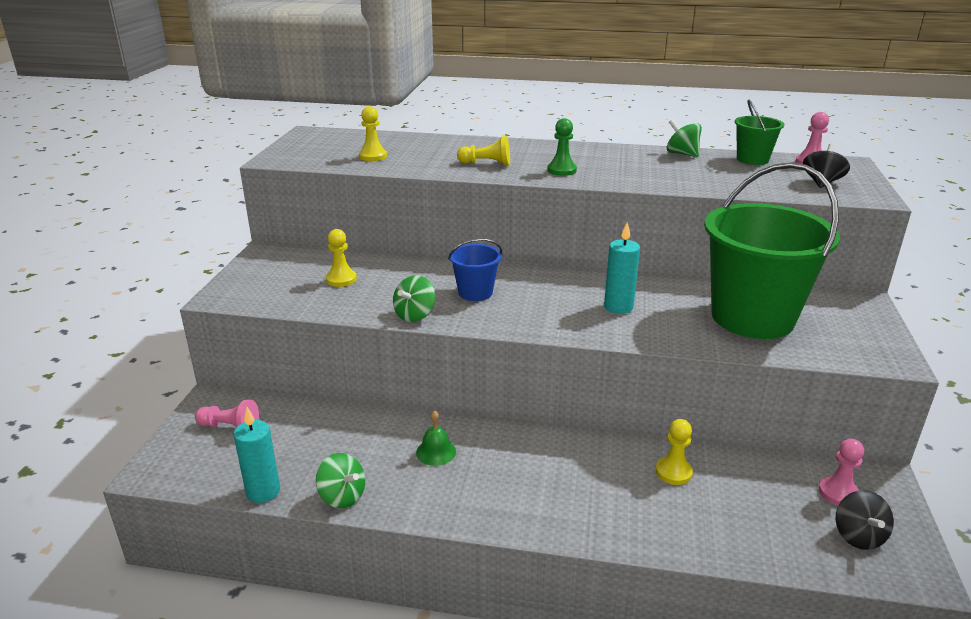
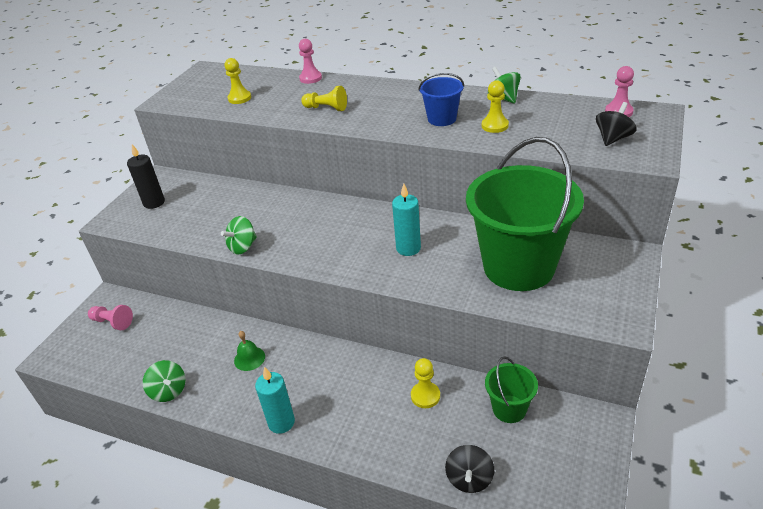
camera: 15 degrees right, 10 degrees up
turquoise candle [233,407,280,503] -> turquoise candle moved to [255,367,295,434]
yellow pawn [326,229,357,287] -> yellow pawn moved to [482,80,509,133]
blue bucket [448,239,502,301] -> blue bucket moved to [418,73,464,126]
green pawn [547,118,577,176] -> none
green bucket [735,100,784,165] -> green bucket moved to [485,356,538,423]
pink pawn [819,439,864,505] -> pink pawn moved to [299,39,322,84]
black spinning top [836,490,894,550] -> black spinning top moved to [445,445,494,493]
none -> black candle [127,144,165,209]

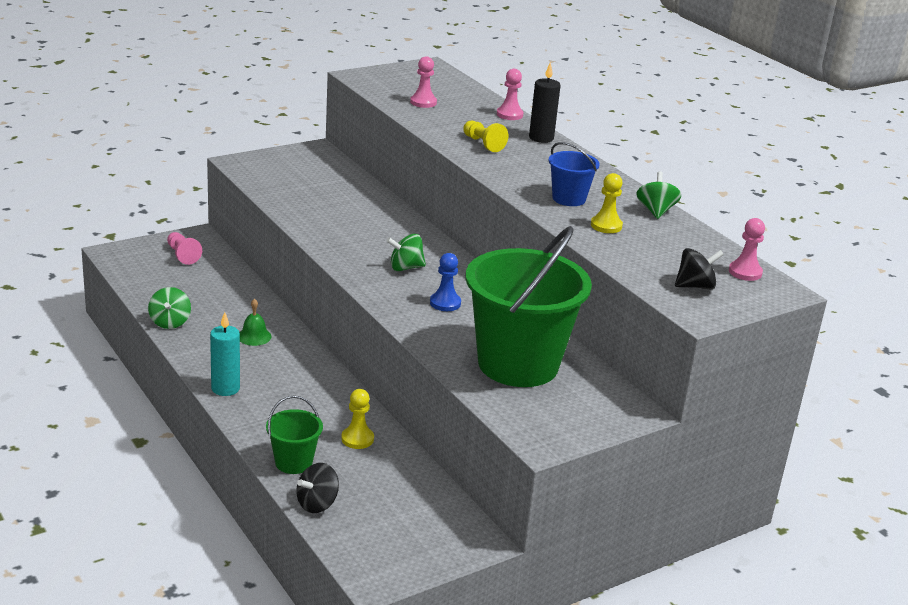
camera: 30 degrees right, 10 degrees down
black candle [127,144,165,209] -> black candle moved to [529,62,561,143]
green spinning top [221,216,257,255] -> green spinning top moved to [387,234,426,271]
yellow pawn [224,58,251,104] -> pink pawn [410,56,437,108]
turquoise candle [392,184,421,256] -> blue pawn [430,253,461,311]
green bucket [485,356,538,423] -> green bucket moved to [266,396,323,474]

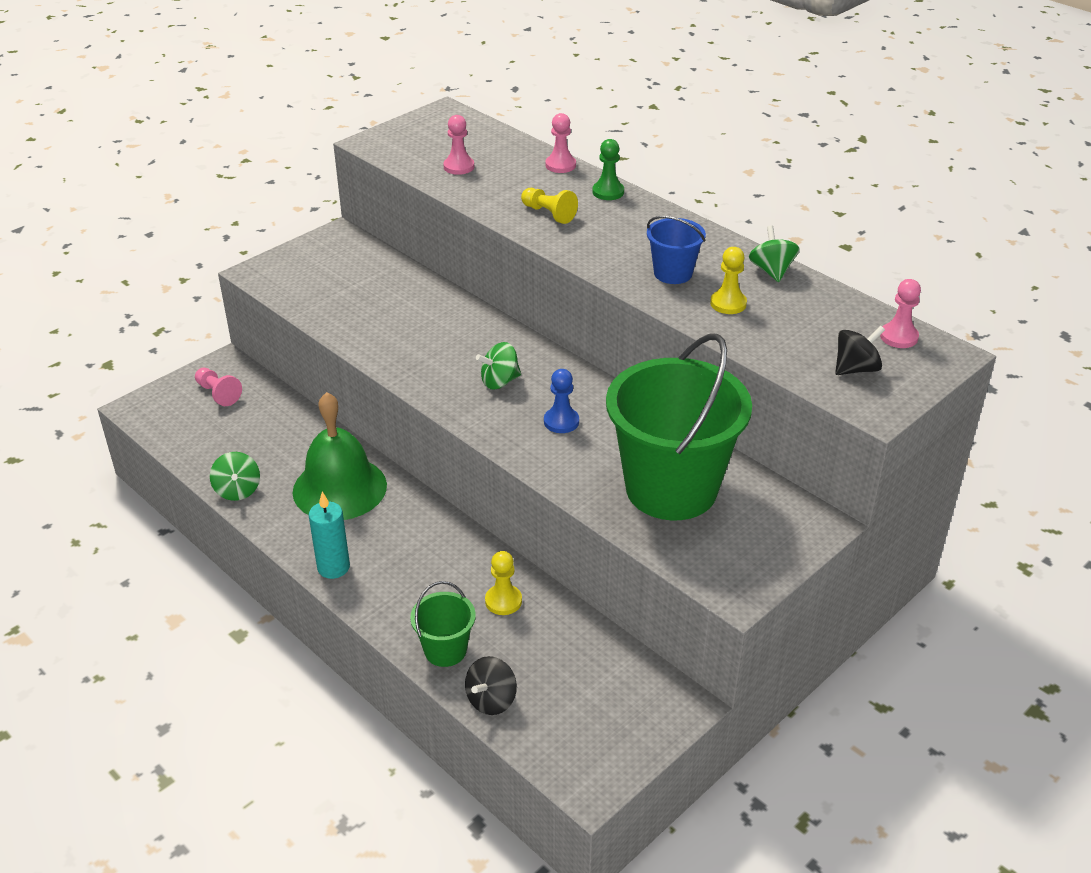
camera: 10 degrees left, 10 degrees up
green bell [239,298,272,346] -> green bell [292,392,387,520], size x2.41
black candle [529,62,561,143] -> green pawn [592,139,624,200]

